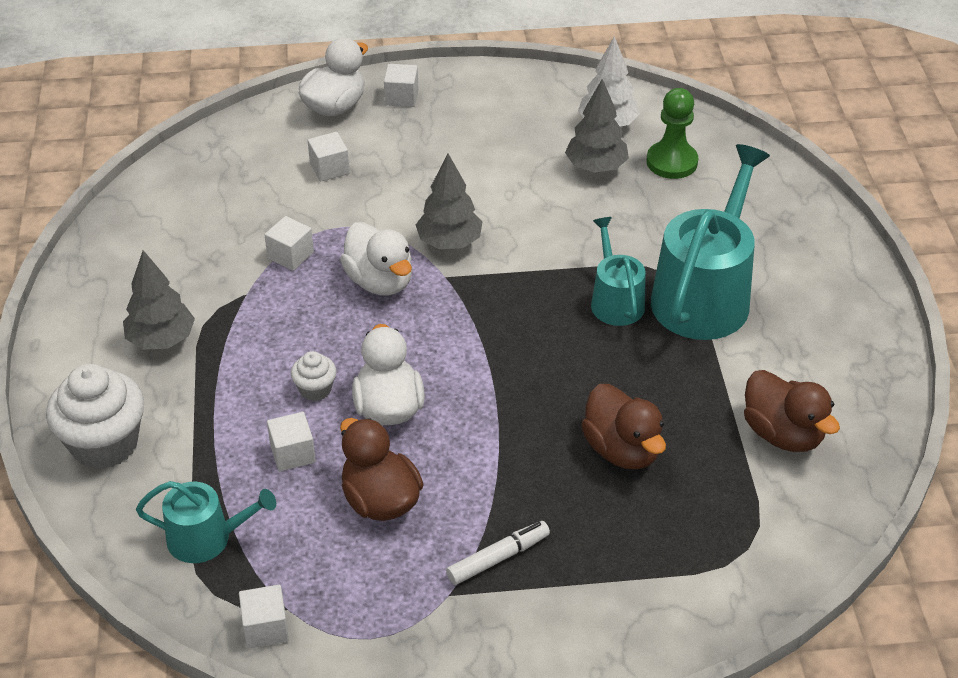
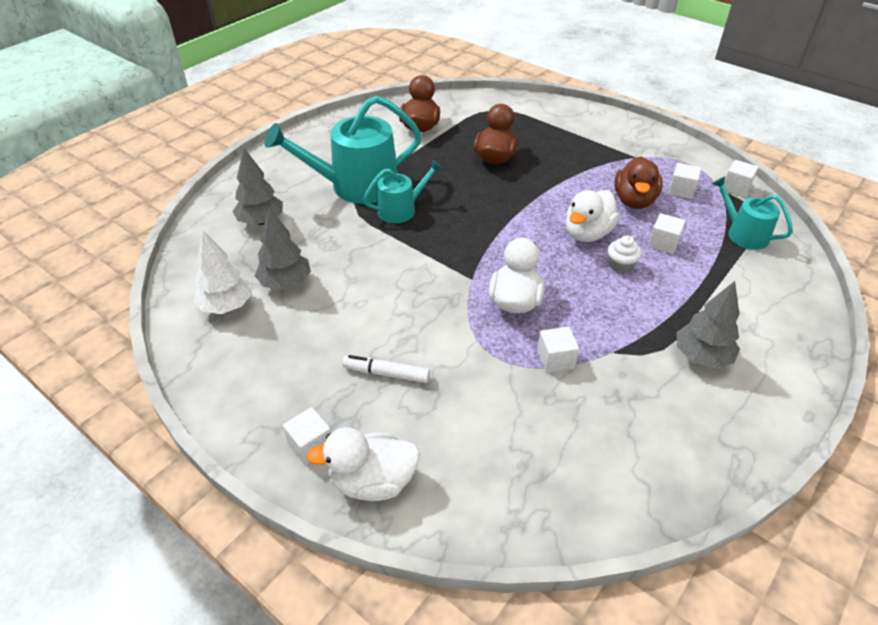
camera: 135 degrees left, 0 degrees up
white cupcake [46,364,144,469] -> none
white cube [308,132,350,182] -> white cube moved to [668,163,701,199]
grey tree [416,154,482,249] -> grey tree moved to [232,148,283,225]
white marker [446,521,550,585] -> white marker moved to [342,355,430,383]
turquoise watering can [591,217,646,326] -> turquoise watering can turned 150 degrees counterclockwise [363,159,443,223]
green pawn [647,88,698,179] -> none

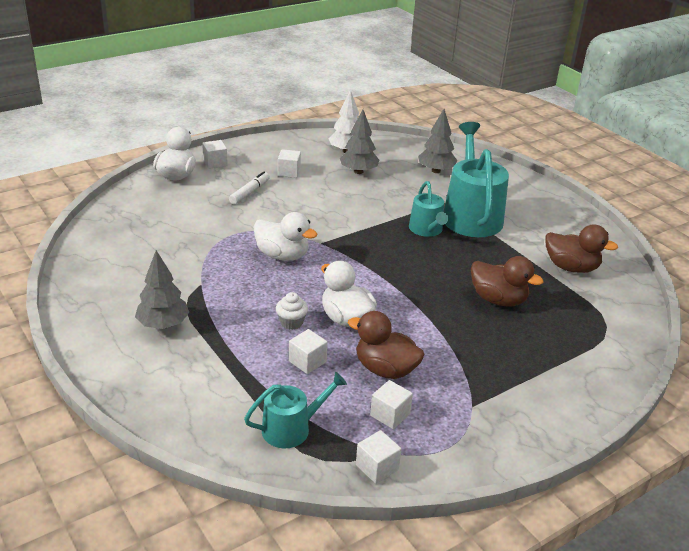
camera: 105 degrees right, 10 degrees down
white cube [537,327,579,373] -> white cube moved to [278,149,301,178]

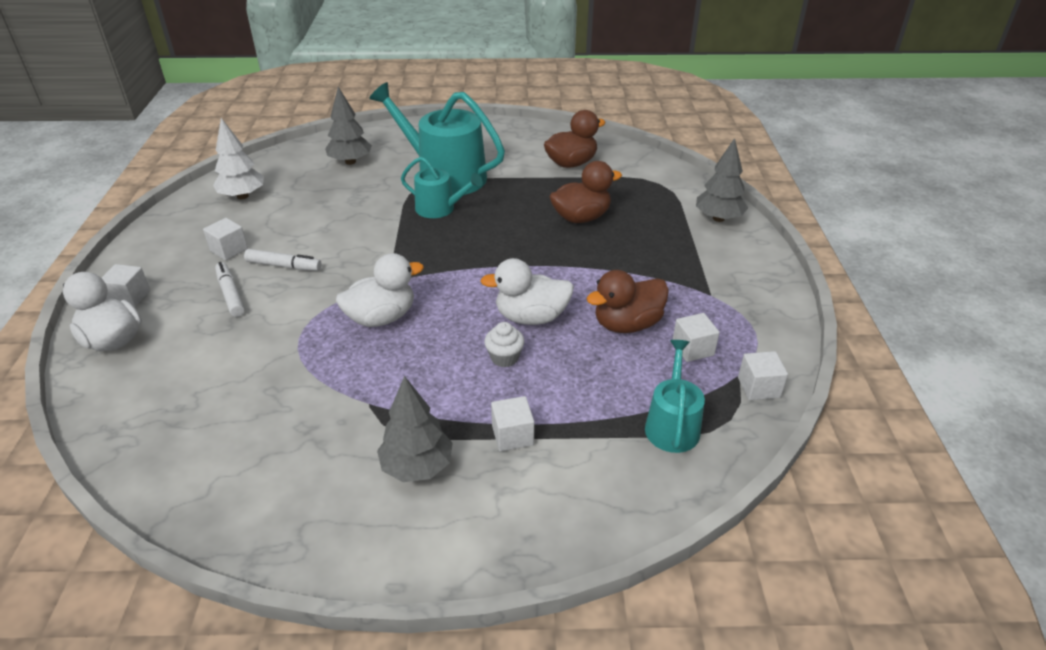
camera: 55 degrees left, 5 degrees up
white cube [289,329,328,374] -> white cube moved to [491,396,534,451]
grey tree [340,109,379,174] -> grey tree moved to [696,138,748,222]
none -> white marker [244,249,322,271]

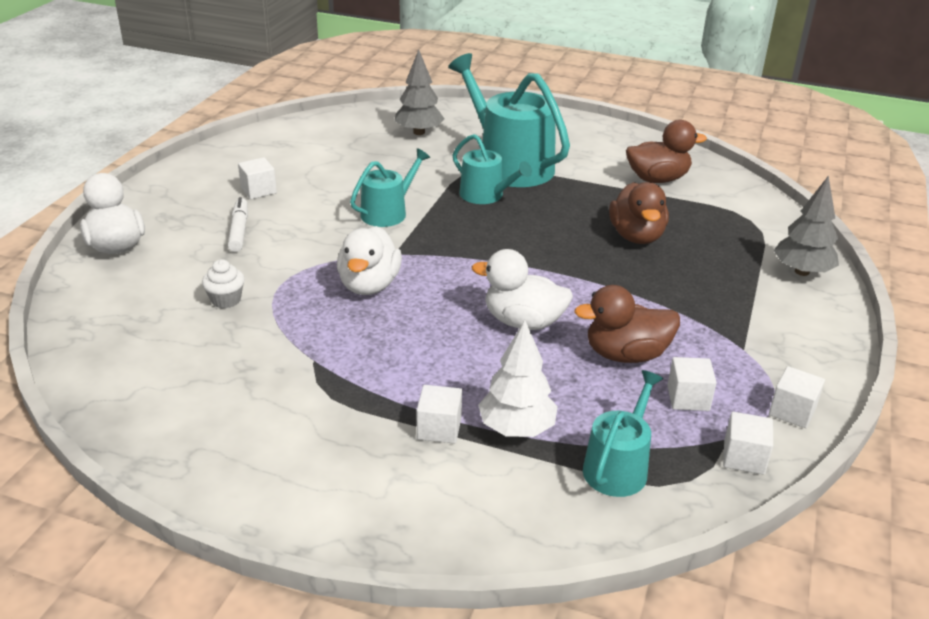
camera: 20 degrees right, 5 degrees down
white cube [102,264,150,307] -> white cube moved to [769,366,825,428]
white tree [213,118,264,199] -> white tree moved to [478,320,558,437]
white marker [244,249,322,271] -> none
white duck [336,253,424,327] -> white duck turned 105 degrees clockwise [337,226,402,295]
grey tree [377,376,453,482] -> none
white cupcake [484,322,524,367] -> white cupcake moved to [202,259,245,309]
brown duck [550,161,622,223] -> brown duck turned 90 degrees clockwise [609,182,669,244]
none -> turquoise watering can [350,148,430,227]

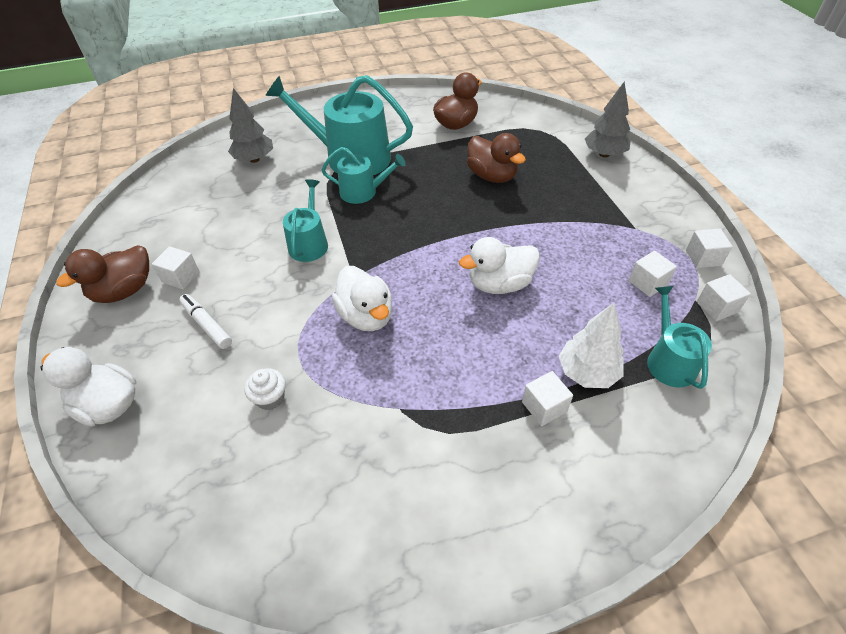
camera: 35 degrees left, 15 degrees up
brown duck [574,285,680,363] -> brown duck moved to [56,245,149,303]

